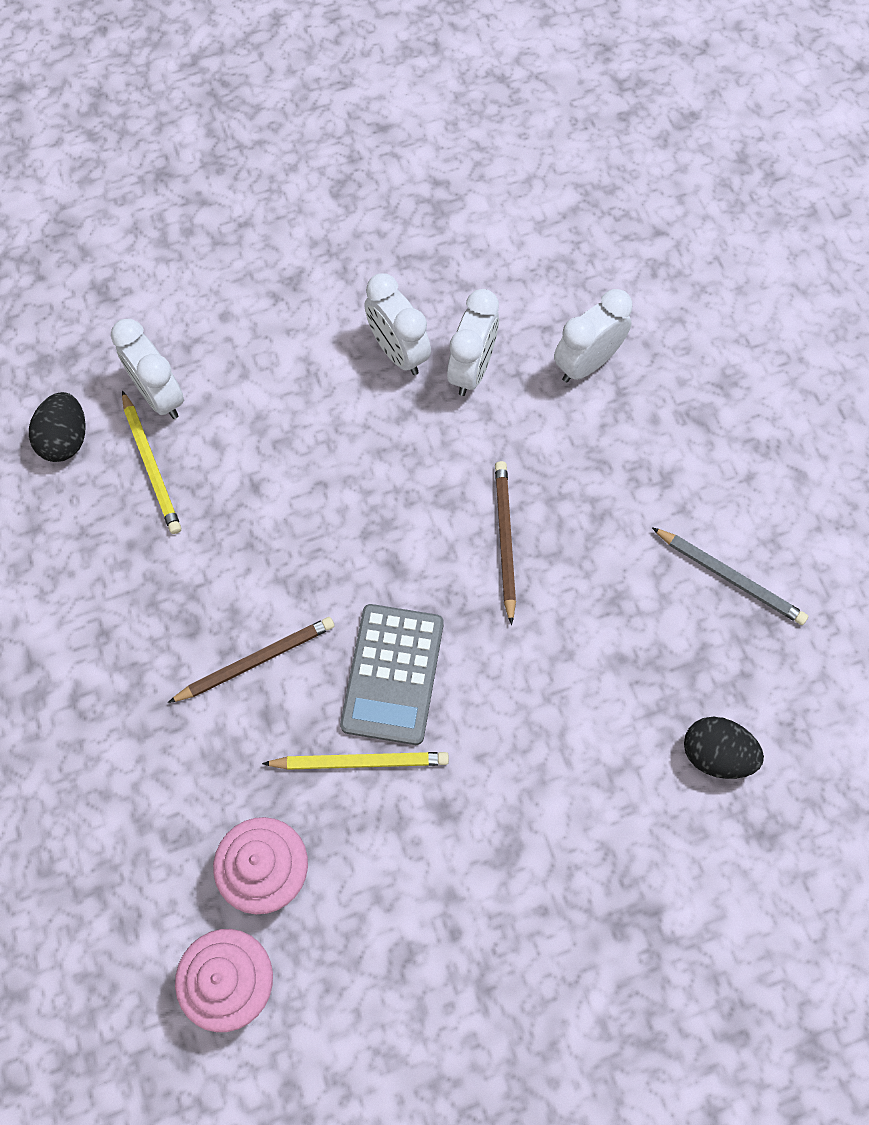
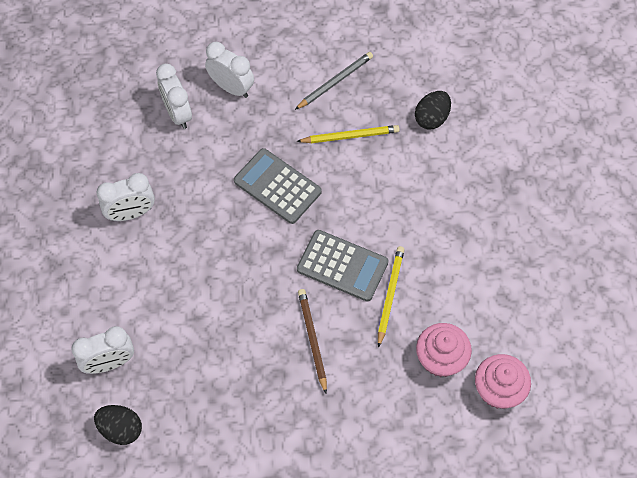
camera: 75 degrees left, 5 degrees down
yellow pencil [122,391,181,534] -> yellow pencil moved to [296,125,400,143]
white clock [447,289,499,396] -> white clock moved to [205,42,254,98]
brown pencil [495,461,516,625] -> grey calculator [234,148,322,224]

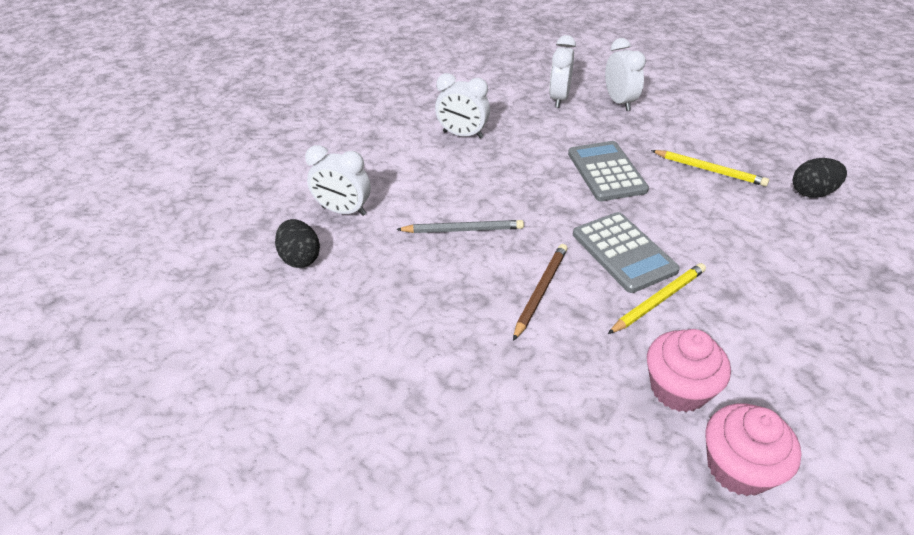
camera: 40 degrees right, 20 degrees down
grey pencil [295,52,373,110] -> grey pencil moved to [396,220,524,233]

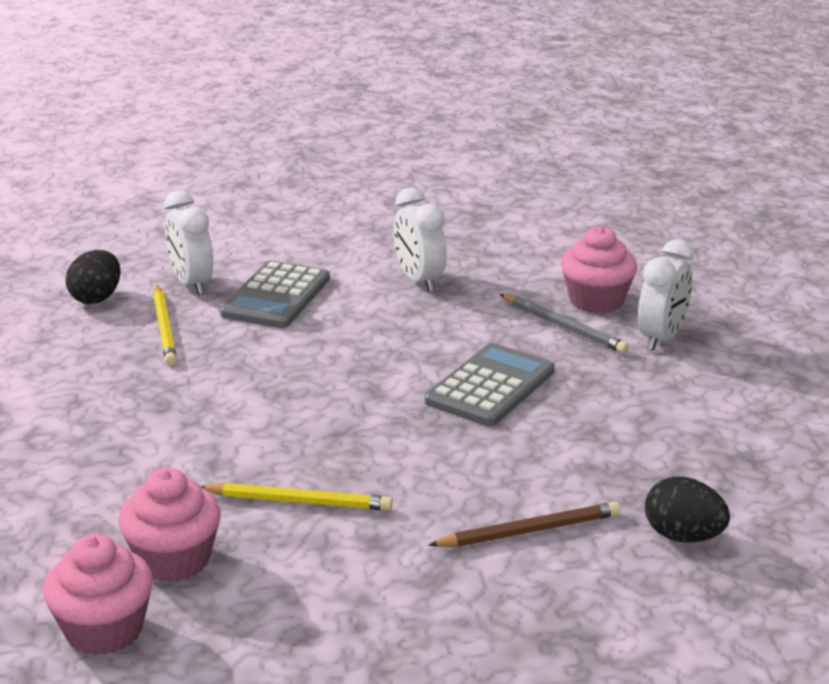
camera: 45 degrees right, 15 degrees down
grey pencil [396,220,524,233] -> grey pencil moved to [500,294,629,354]
brown pencil [513,244,568,341] -> brown pencil moved to [428,502,621,547]
white clock [549,35,576,108] -> pink cupcake [561,226,637,313]
grey calculator [573,212,680,293] -> grey calculator moved to [220,260,330,328]
yellow pencil [651,150,769,186] -> yellow pencil moved to [153,285,177,365]

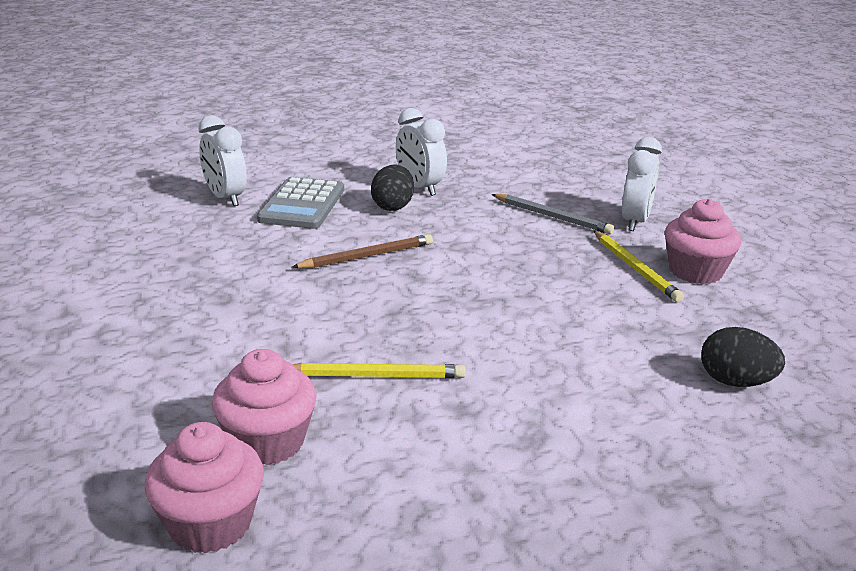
camera: 10 degrees left, 0 degrees up
black egg [66,250,121,304] -> black egg moved to [371,165,414,211]
yellow pencil [153,285,177,365] -> yellow pencil moved to [594,231,684,302]
grey calculator [425,343,555,426] -> none
brown pencil [428,502,621,547] -> brown pencil moved to [292,234,433,268]
pink cupcake [561,226,637,313] -> pink cupcake moved to [665,199,741,284]

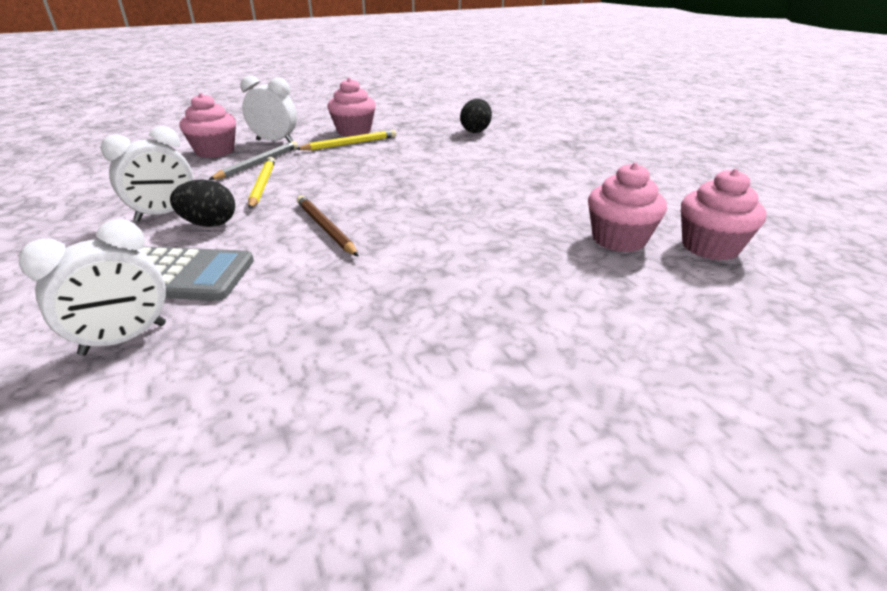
camera: 95 degrees left, 5 degrees up
yellow pencil [292,363,466,378] -> yellow pencil moved to [248,157,275,209]
none -> pink cupcake [179,93,236,158]

